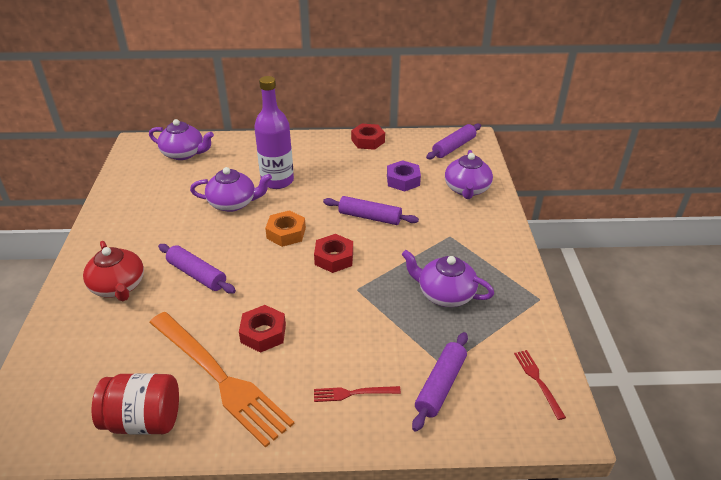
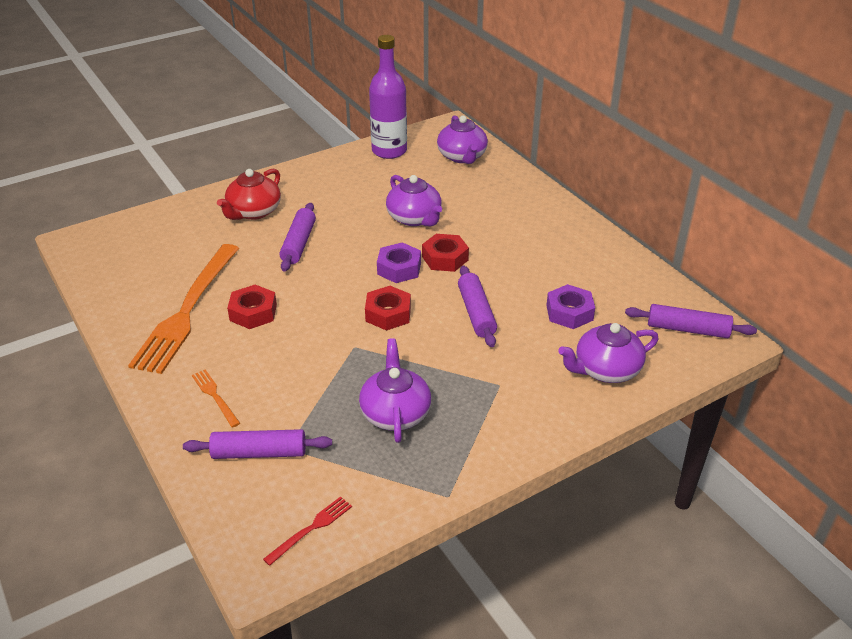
camera: 60 degrees right, 0 degrees up
red jar [91,373,179,435] -> none
purple bottle [254,76,294,189] -> purple bottle moved to [369,35,407,159]
orange nut [265,210,306,247] -> purple nut [377,242,421,283]
red fork [314,386,401,402] -> orange fork [192,369,240,427]
red nut [351,124,385,150] -> red nut moved to [422,234,469,272]

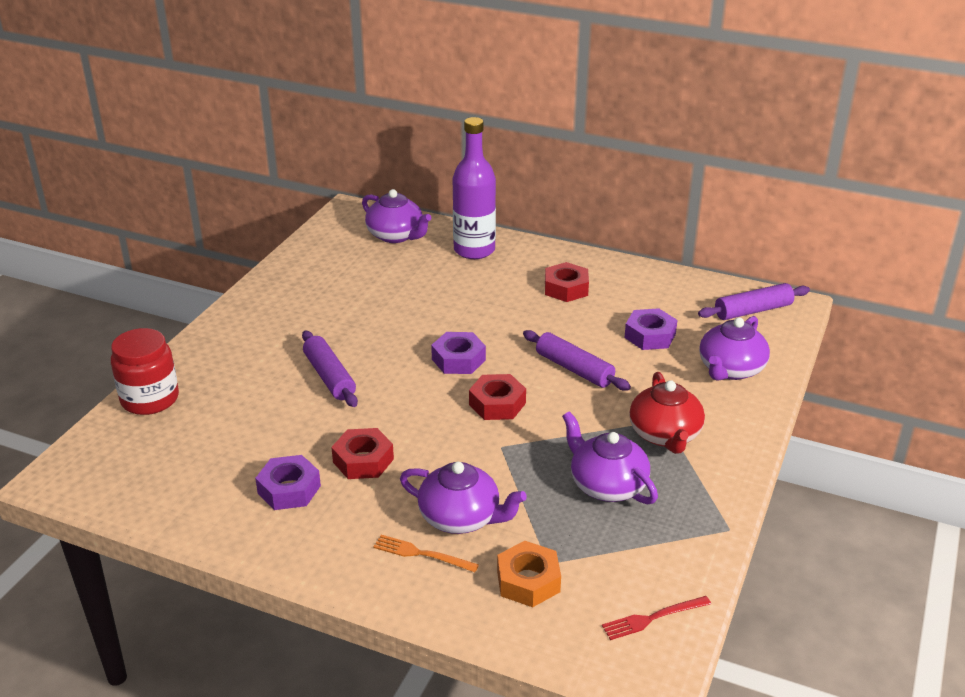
camera: 35 degrees left, 5 degrees down
orange fork [128,244,239,374] -> purple nut [255,455,321,510]
purple rolling pin [183,429,332,459] -> orange nut [497,541,561,607]
red teapot [217,169,281,220] -> red teapot moved to [629,372,705,454]
red fork [263,496,352,566] -> red fork turned 120 degrees counterclockwise [602,596,711,640]
purple bottle [369,35,407,159] -> purple bottle moved to [453,117,496,259]
purple teapot [386,175,442,226] -> purple teapot moved to [400,462,527,534]
red nut [422,234,469,272] -> red nut moved to [545,262,589,302]
none -> red jar [111,328,179,415]

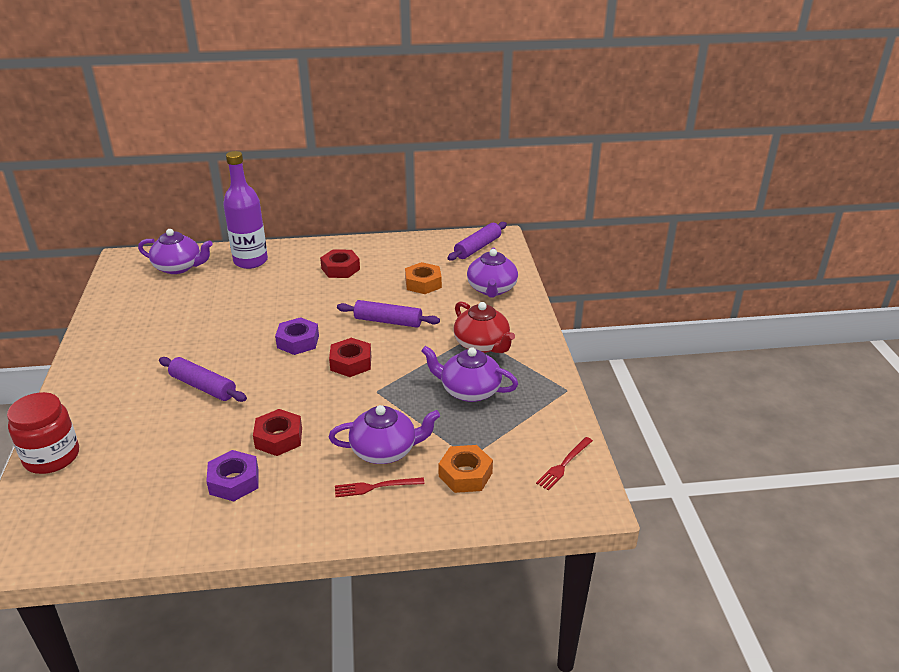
camera: 30 degrees left, 0 degrees up
orange fork [373,535,479,572] -> red fork [335,477,425,497]
purple nut [625,308,677,350] -> orange nut [405,262,442,294]

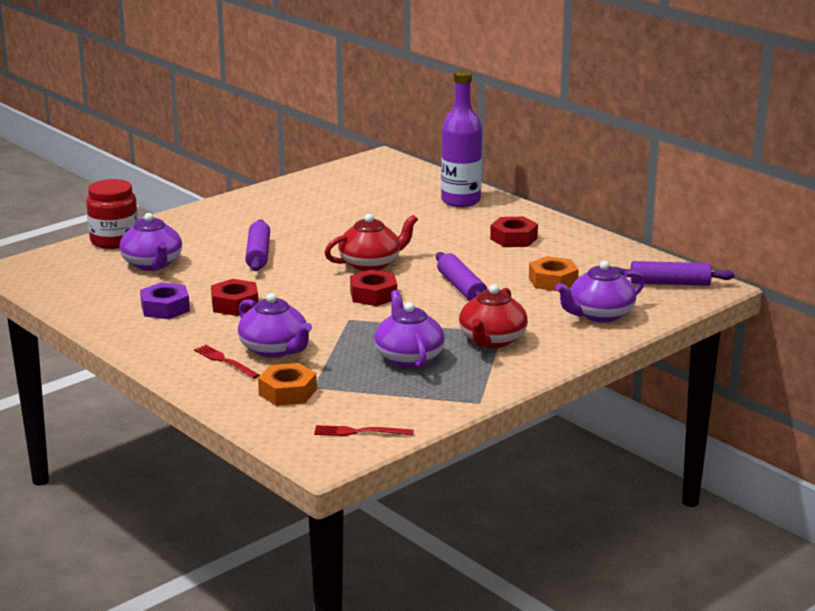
camera: 55 degrees right, 10 degrees down
purple teapot [138,229,213,274] -> purple teapot moved to [119,213,182,271]
purple nut [275,317,319,355] -> red teapot [325,214,418,271]

